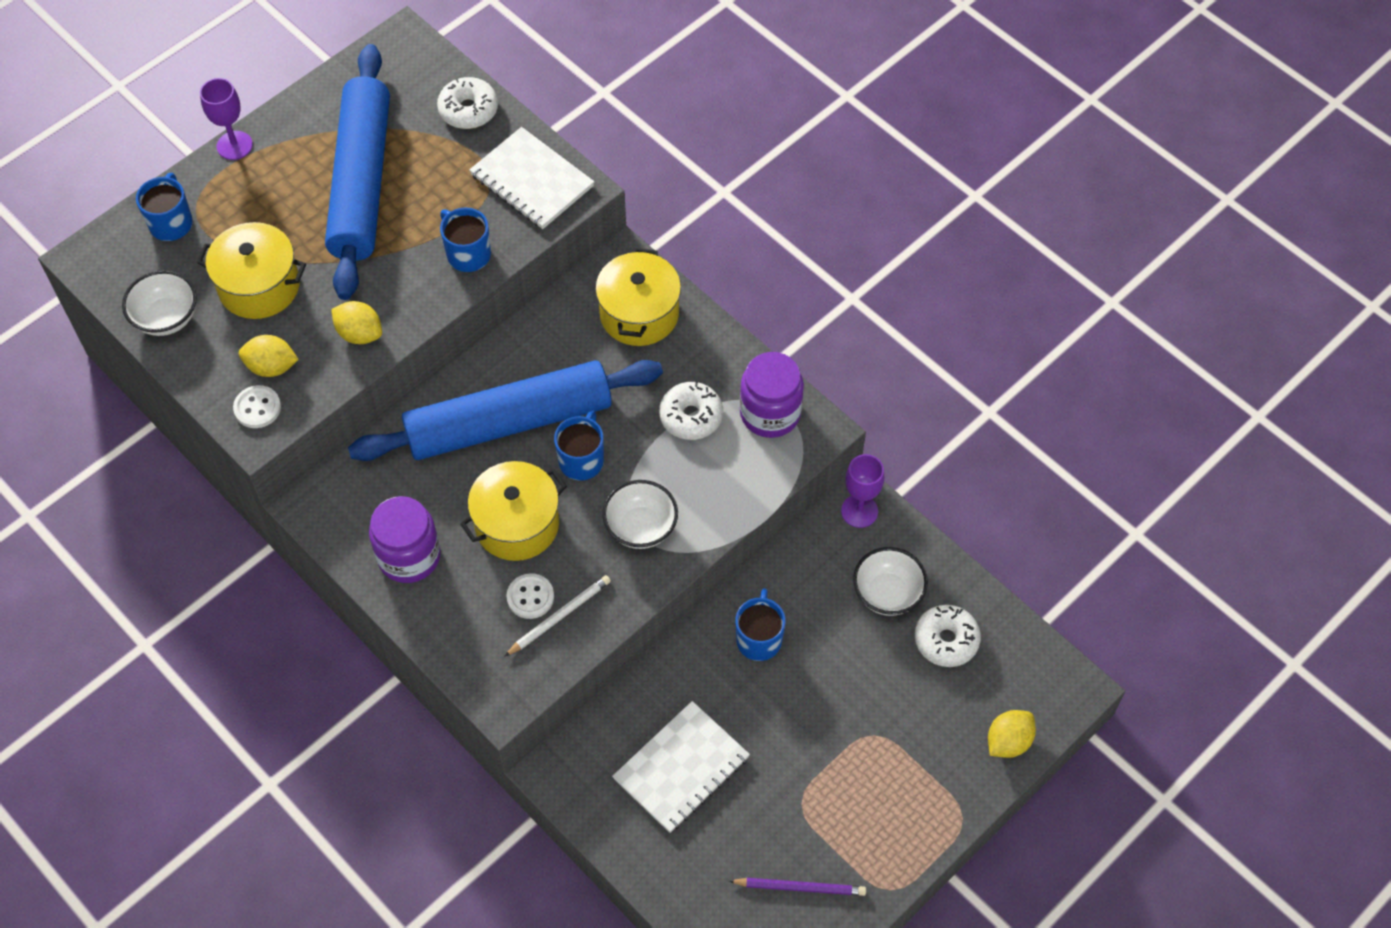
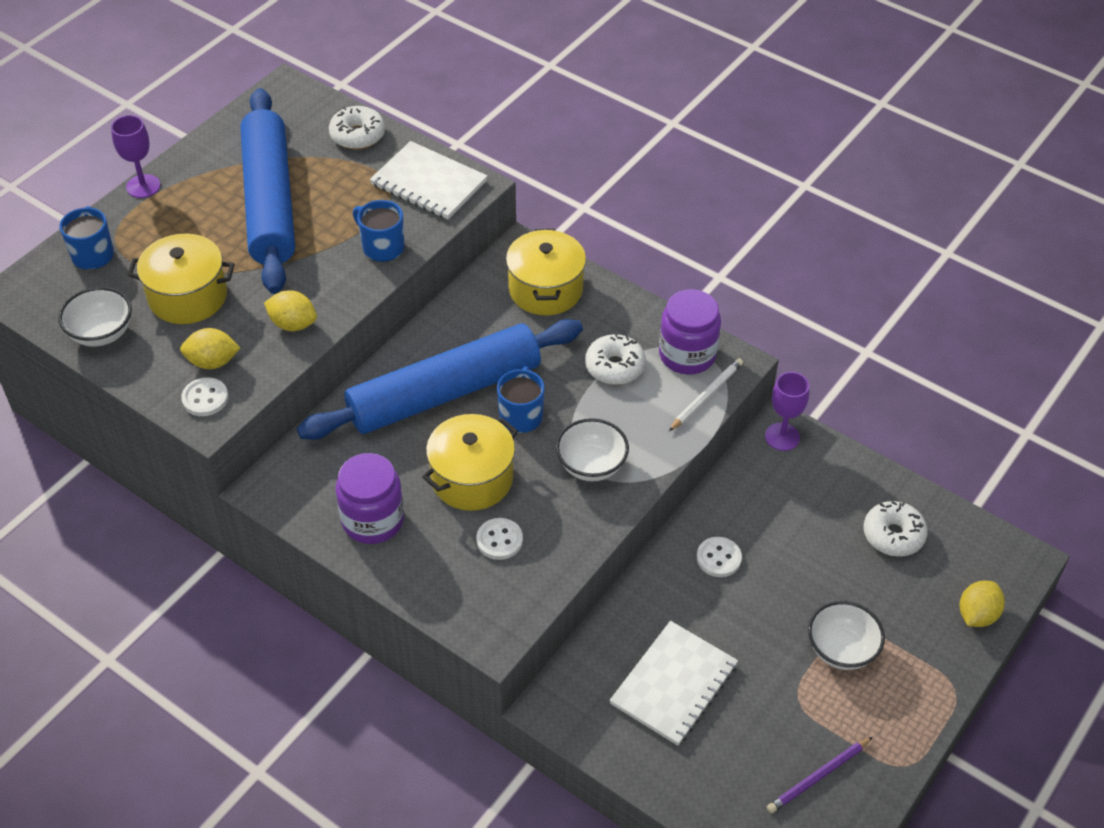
camera: 10 degrees left, 10 degrees down
white pencil [504,575,611,657] -> white pencil moved to [669,358,743,431]
purple pencil [729,878,866,896] -> purple pencil turned 150 degrees clockwise [767,737,873,813]
blue mug [736,588,786,661] -> white button [697,537,742,577]
white bowl [853,547,928,616] -> white bowl moved to [808,601,885,670]

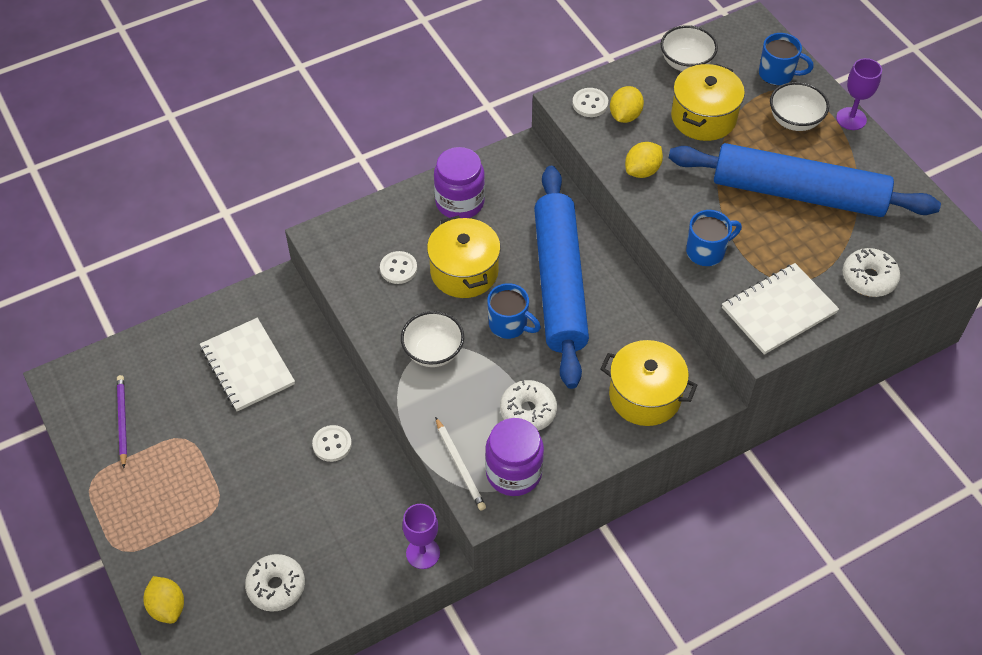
camera: 115 degrees right, 5 degrees up
white bowl [808,601,885,670] -> white bowl moved to [770,82,829,131]

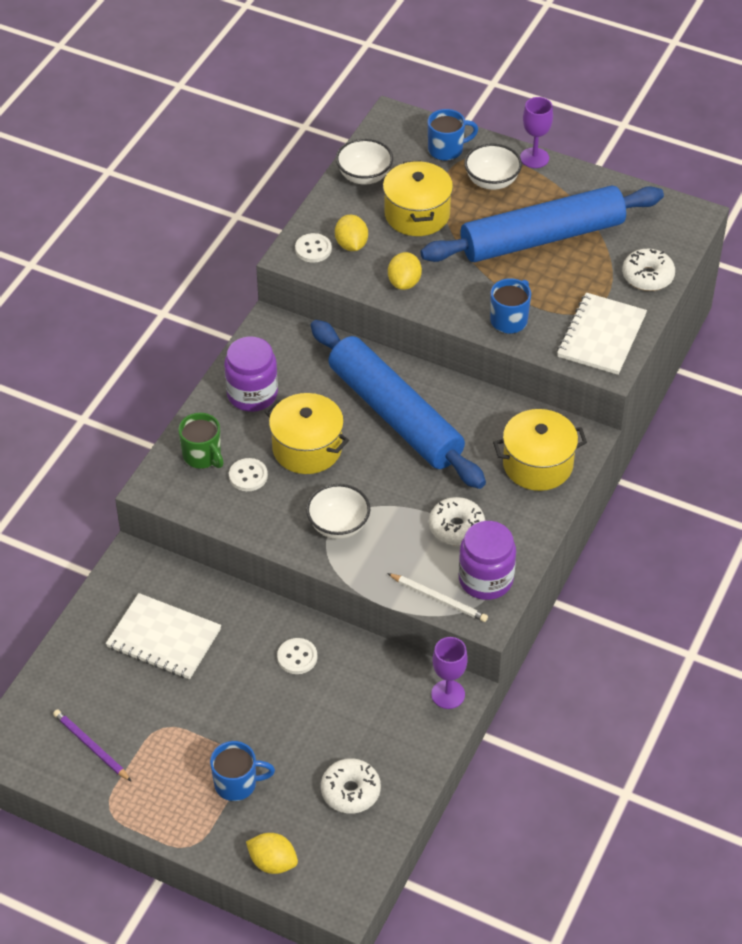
camera: 35 degrees left, 5 degrees down
blue mug [487,283,541,339] -> blue mug moved to [210,741,275,801]
none -> green mug [178,413,224,469]

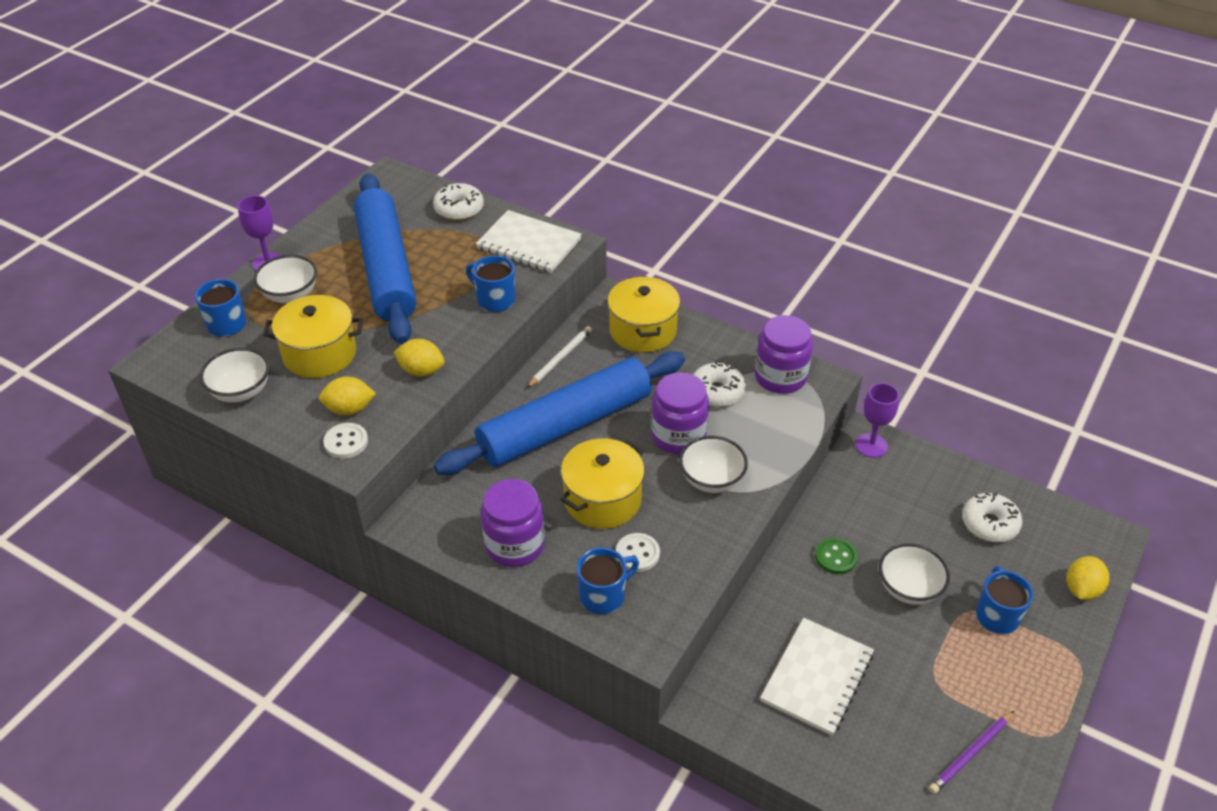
camera: 85 degrees left, 5 degrees down
green mug [178,413,224,469] -> blue mug [577,547,639,614]
white button [277,638,317,674] -> green button [815,538,858,574]
white pencil [387,573,488,622] -> white pencil moved to [527,326,592,388]
none -> purple jar [651,372,709,454]
none -> white bowl [879,543,950,605]

